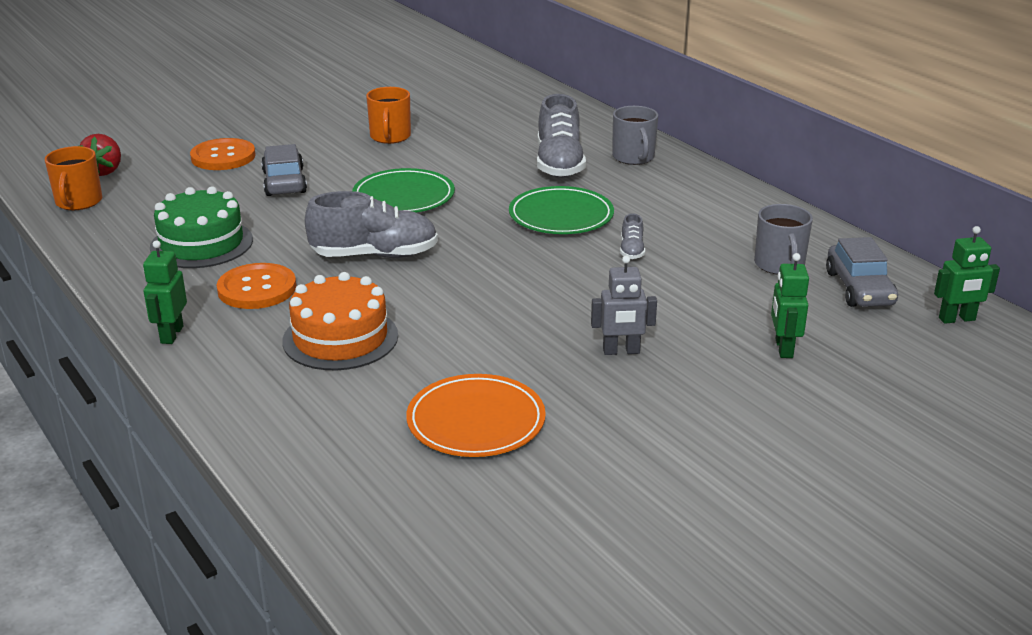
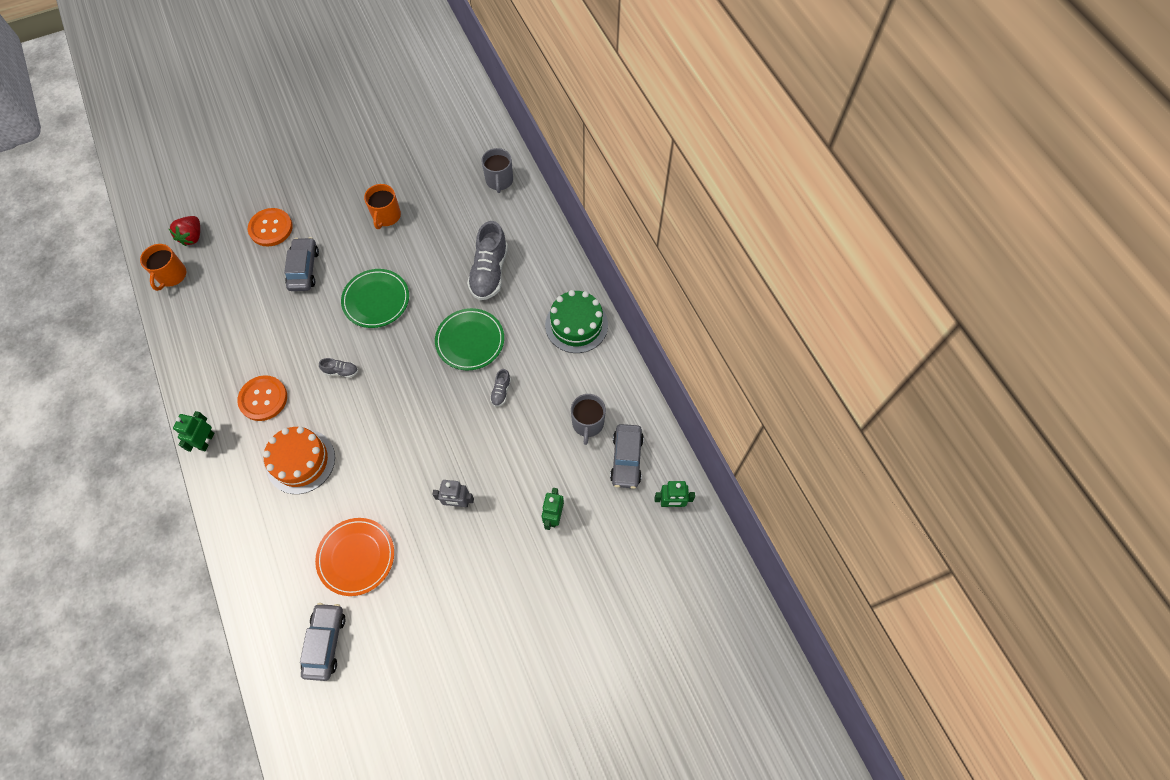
camera: 10 degrees right, 35 degrees up
green cake [150,186,253,268] -> green cake moved to [545,290,608,353]
grey shoe [305,191,438,258] -> grey shoe [319,358,358,378], size x0.45
grey mug [612,106,658,165] -> grey mug moved to [481,148,513,193]
none -> grey car [300,603,345,681]

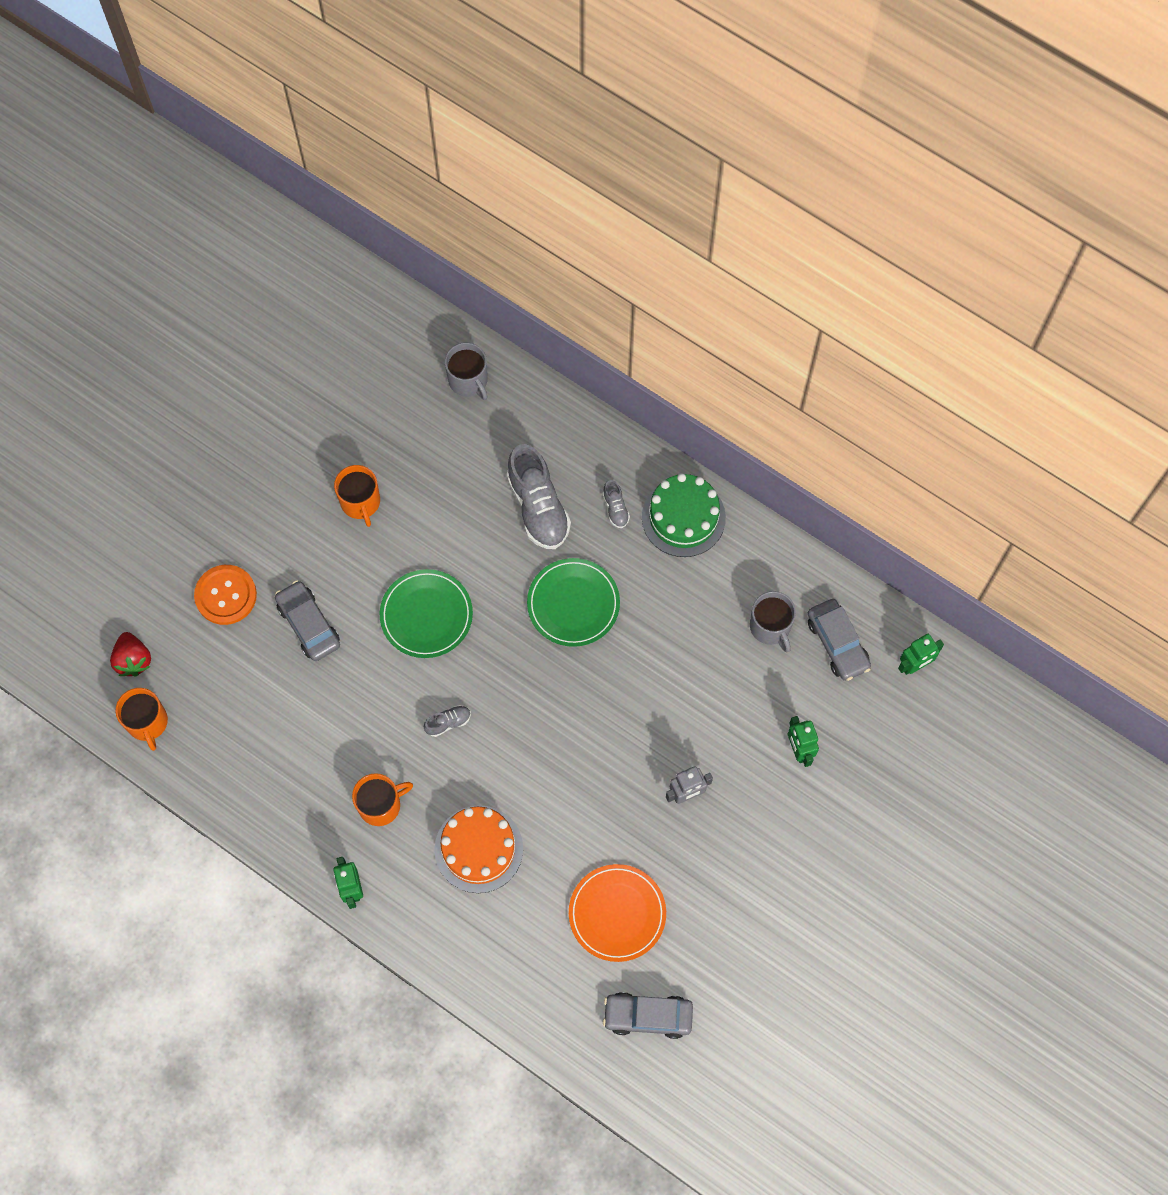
camera: 30 degrees left, 5 degrees up
orange button [237,375,287,421] -> orange mug [352,773,413,826]
grey car [300,603,345,681] -> grey car turned 60 degrees counterclockwise [603,992,693,1039]
grey shoe [490,369,511,407] -> grey shoe moved to [603,480,630,528]

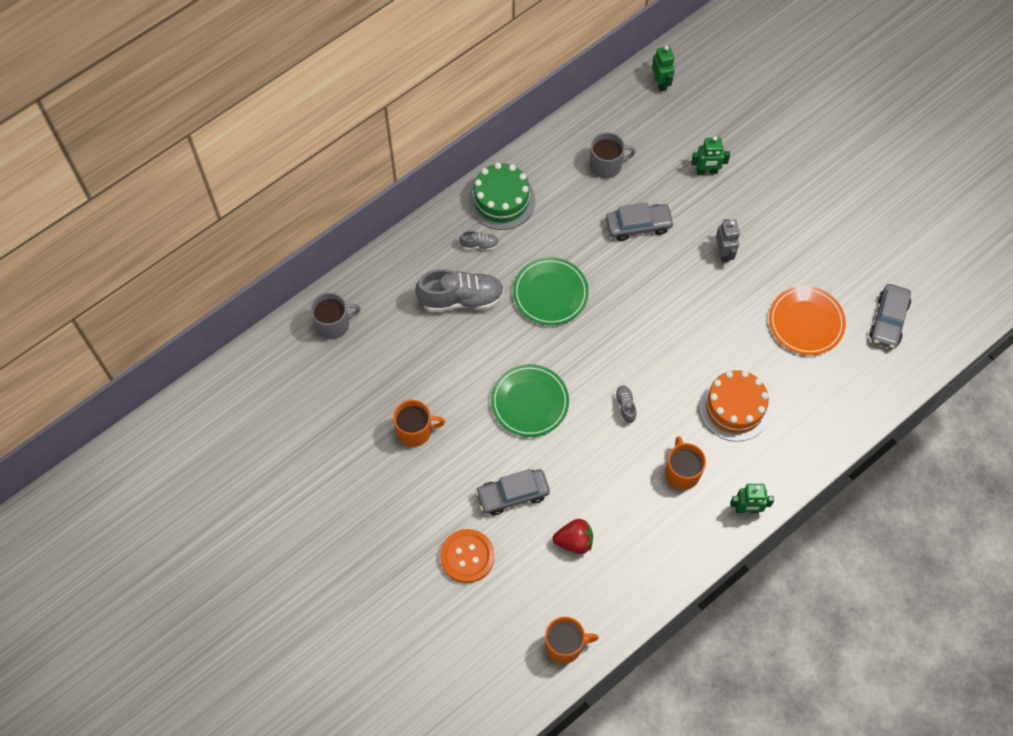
camera: 75 degrees left, 5 degrees down
red strawberry [110,632,151,676] -> red strawberry moved to [553,519,593,554]
grey car [808,599,871,681] -> grey car moved to [606,202,674,241]

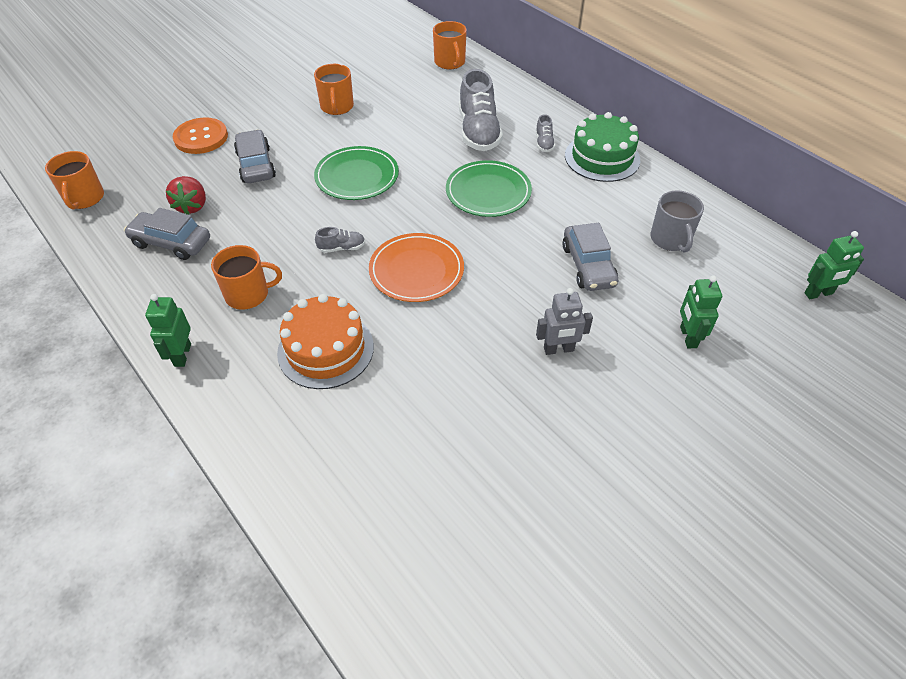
camera: 90 degrees right, 15 degrees down
grey mug [310,293,361,339] -> orange mug [433,21,467,69]
orange plate [769,286,846,355] -> orange plate moved to [369,233,464,302]
grey car [869,284,911,349] -> grey car moved to [124,208,210,260]

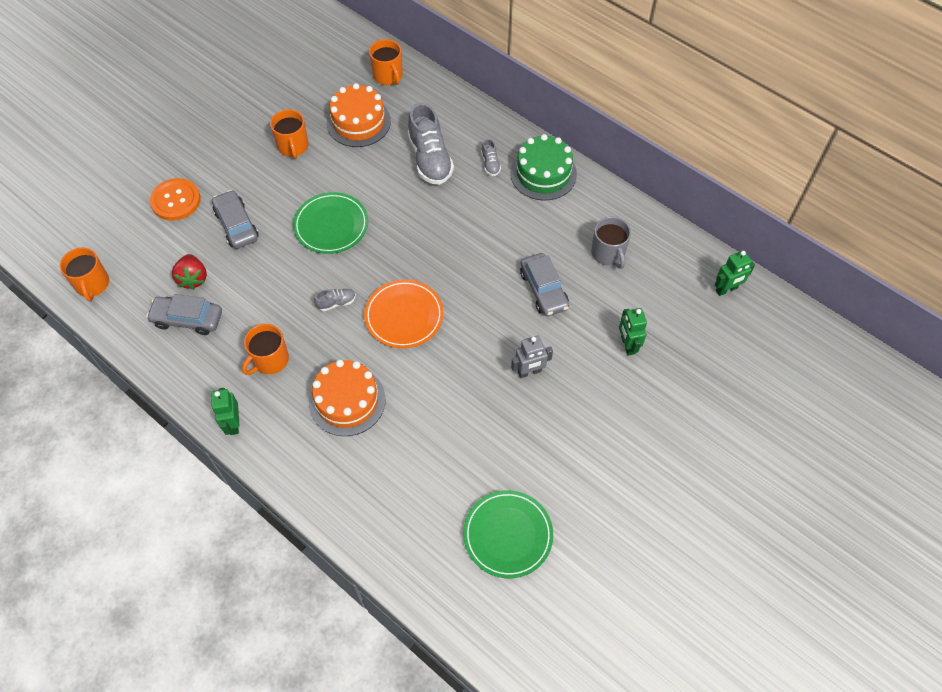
camera: 10 degrees left, 10 degrees up
orange mug [211,245,282,310] -> orange mug turned 150 degrees clockwise [242,324,289,375]
green plate [446,160,532,217] -> green plate moved to [463,490,553,578]
none -> orange cake [327,83,391,147]

